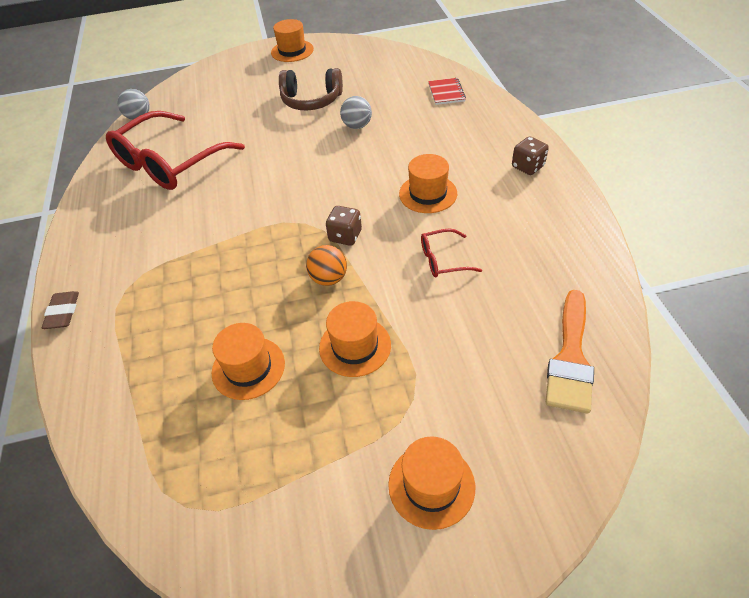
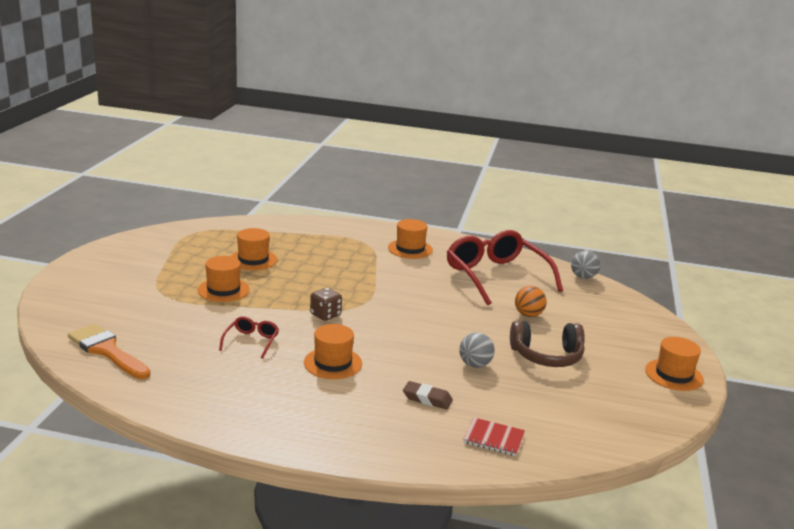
camera: 110 degrees right, 25 degrees down
brown eraser [42,291,79,329] -> brown eraser moved to [403,381,453,409]
brown headphones [279,68,343,110] -> brown headphones turned 120 degrees counterclockwise [510,321,585,367]
orange ball [306,245,347,286] -> orange ball moved to [515,286,547,317]
orange hat [388,436,475,530] -> orange hat moved to [388,219,433,259]
brown dice [512,136,549,175] -> none

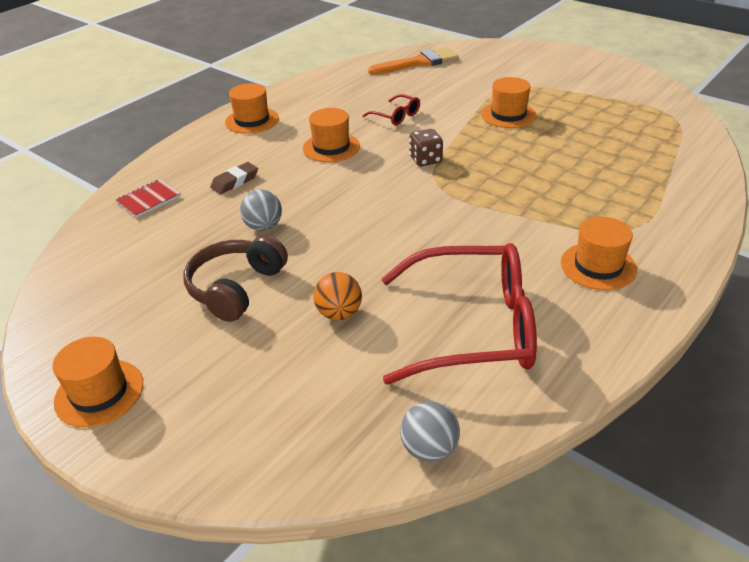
camera: 120 degrees right, 15 degrees up
orange hat [231,228,277,270] -> orange hat moved to [225,83,279,134]

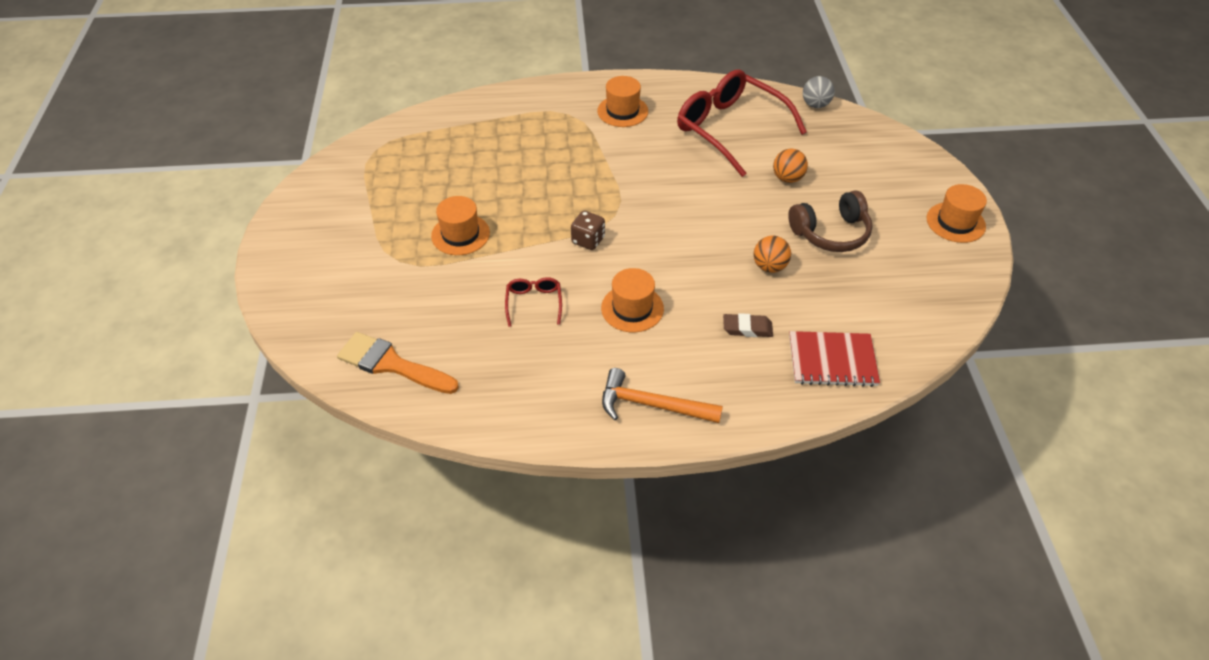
camera: 135 degrees left, 10 degrees up
red notebook [116,179,181,218] -> red notebook [789,331,880,387], size x1.52
orange hat [225,83,279,134] -> orange hammer [602,368,723,423]
grey ball [240,190,282,231] -> orange ball [754,236,791,273]

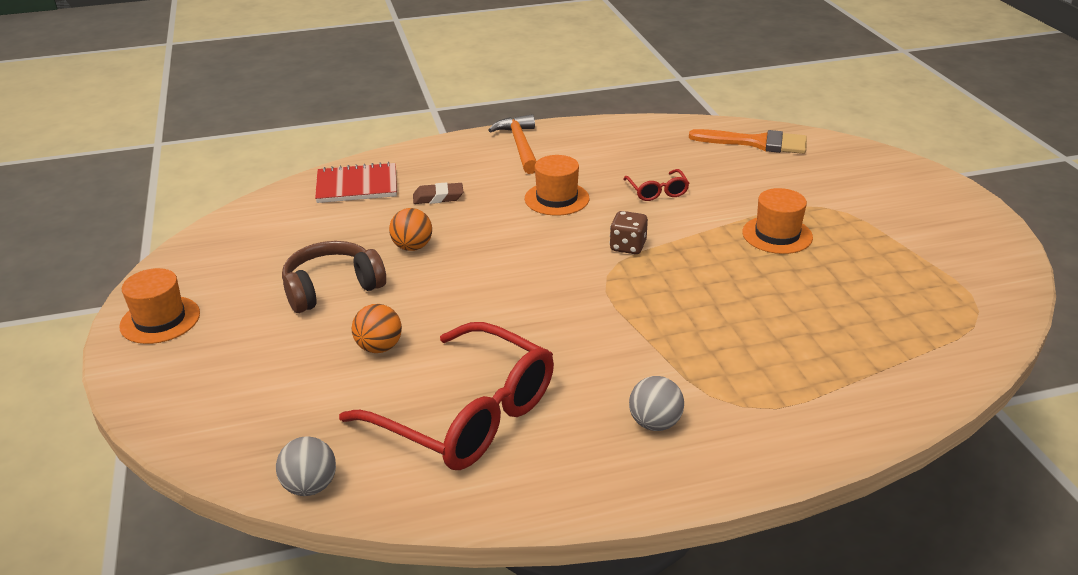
camera: 170 degrees right, 15 degrees down
orange hat [597,76,648,127] -> grey ball [629,376,684,431]
orange hammer [602,368,723,423] -> orange hammer turned 105 degrees counterclockwise [489,114,537,174]

